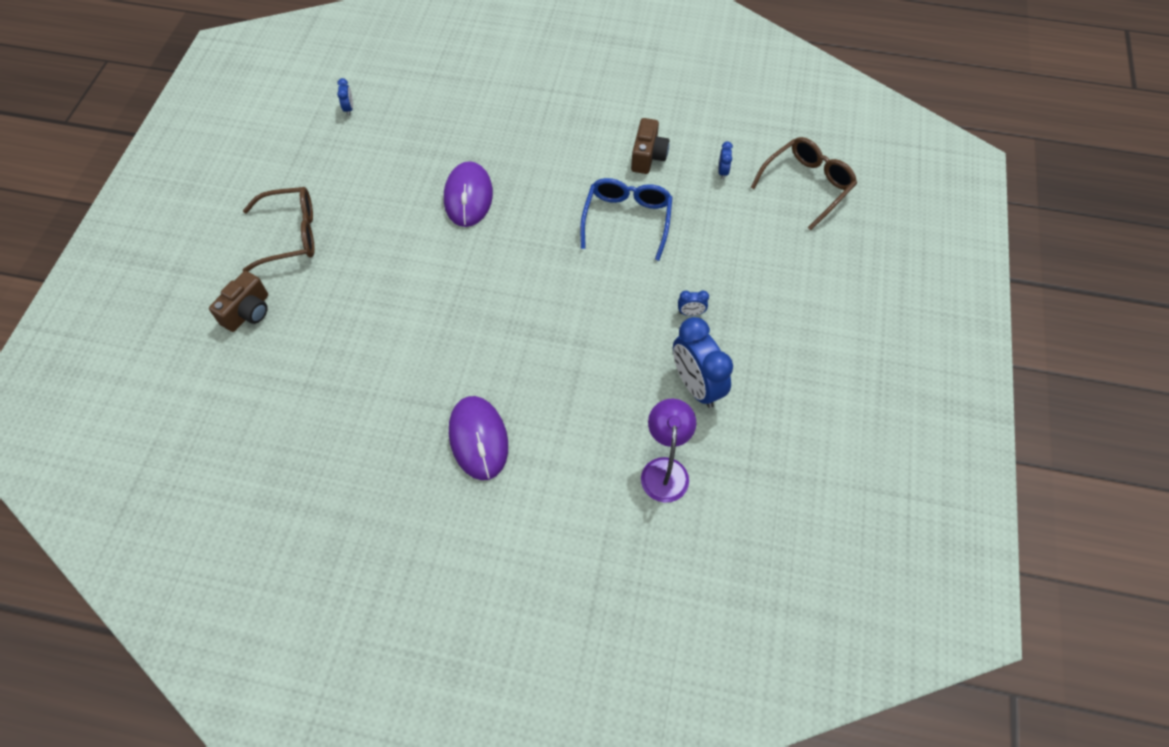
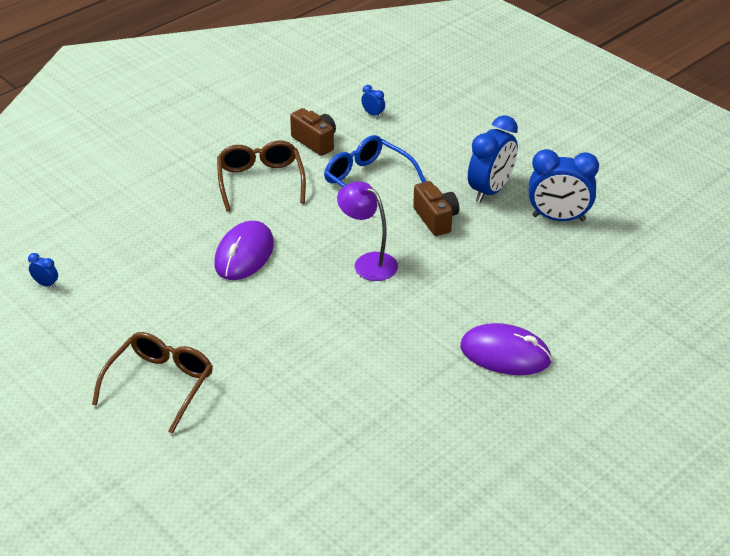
camera: 55 degrees left, 20 degrees down
brown camera [209,271,268,332] -> brown camera moved to [413,181,459,236]
purple mouse [444,161,493,227] -> purple mouse turned 75 degrees clockwise [215,221,274,280]
purple lamp [641,399,696,503] -> purple lamp moved to [337,181,398,281]
blue clock [678,290,709,316] -> blue clock [468,115,518,203], size x2.33
brown glasses [750,137,857,230] -> brown glasses moved to [217,141,306,212]

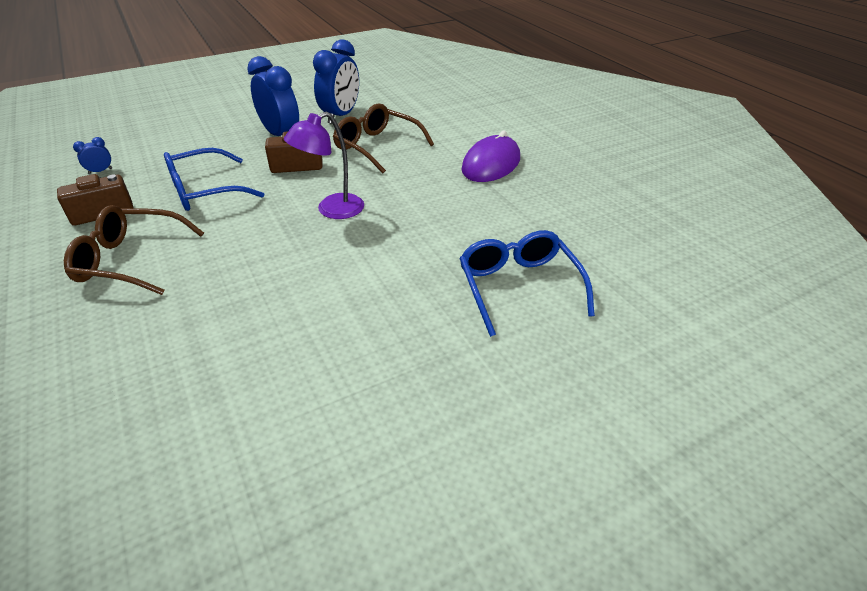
camera: 75 degrees left, 0 degrees up
blue clock [28,253,58,288] -> none
brown glasses [92,332,213,434] -> brown glasses moved to [333,103,434,173]
purple mouse [215,221,274,280] -> none
none -> blue glasses [459,230,595,337]

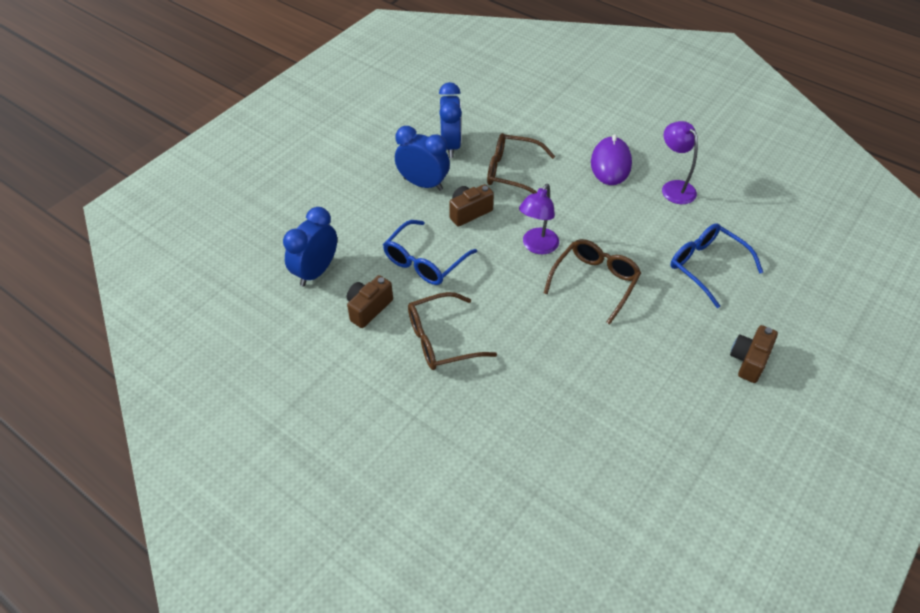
camera: 25 degrees left, 10 degrees up
blue clock [73,137,112,175] -> blue clock [283,207,337,287], size x2.33
none -> brown glasses [544,239,641,325]
none -> purple lamp [662,121,698,204]
none -> brown camera [730,325,778,383]

